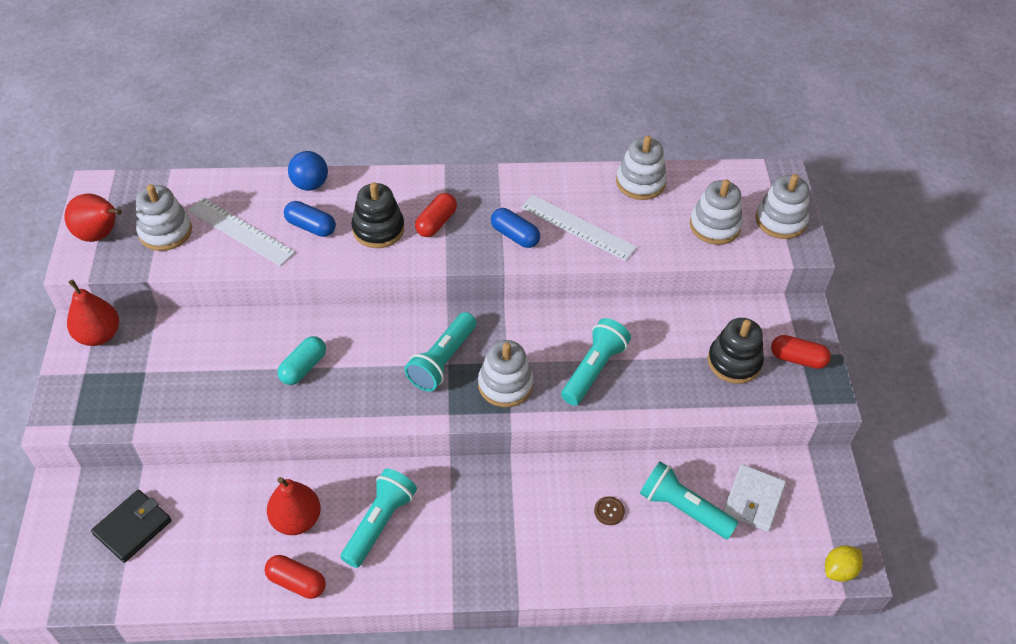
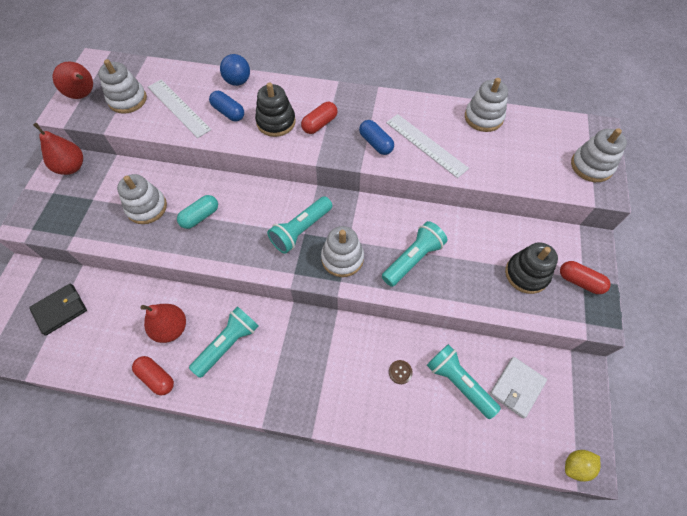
camera: 15 degrees right, 10 degrees up
white stacking toy [690,179,743,245] -> white stacking toy moved to [117,174,167,224]

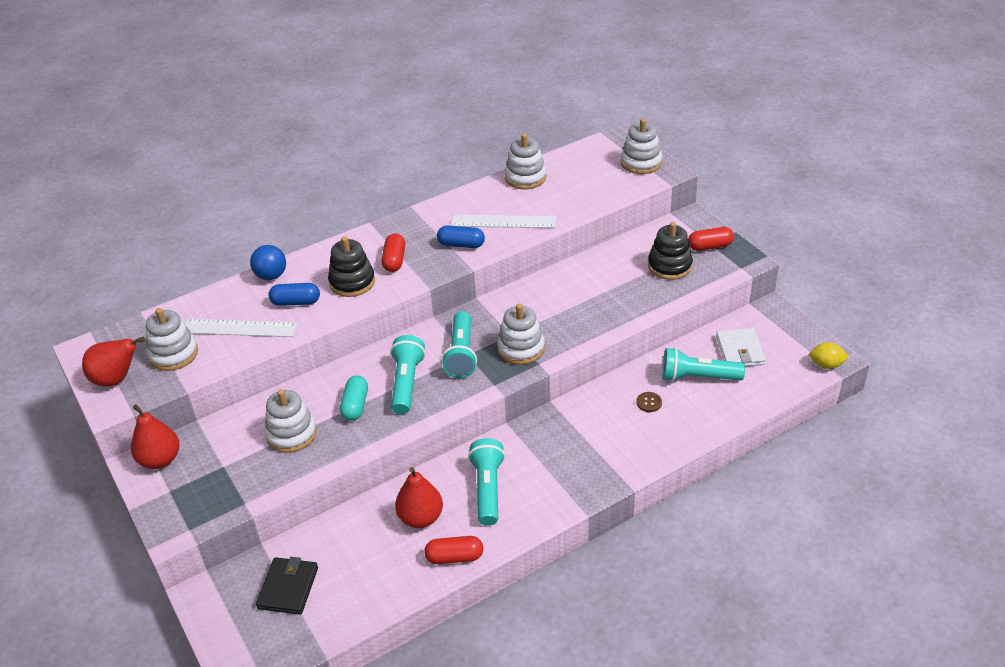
camera: 40 degrees left, 20 degrees down
turquoise flashlight [382,221,447,287] -> turquoise flashlight moved to [390,335,426,414]
yellow lemon [565,450,601,482] -> yellow lemon turned 75 degrees clockwise [809,342,849,369]

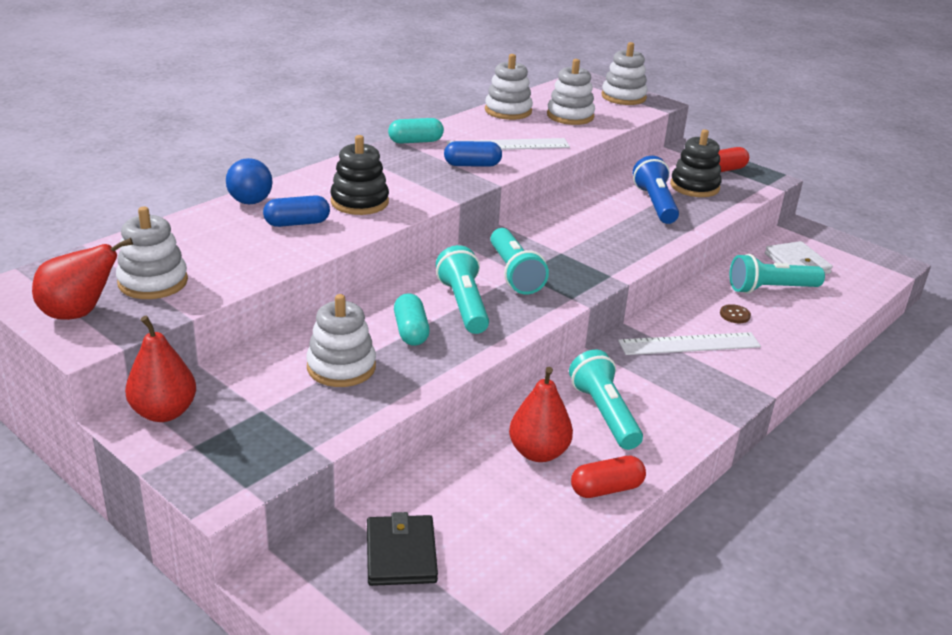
camera: 20 degrees left, 10 degrees down
white ruler [185,319,298,337] -> white ruler moved to [618,332,761,355]
red capsule [382,233,405,272] -> none
white stacking toy [497,304,545,365] -> white stacking toy moved to [547,59,595,125]
yellow lemon [809,342,849,369] -> none
none -> turquoise capsule [388,118,444,144]
none -> blue flashlight [633,156,679,224]

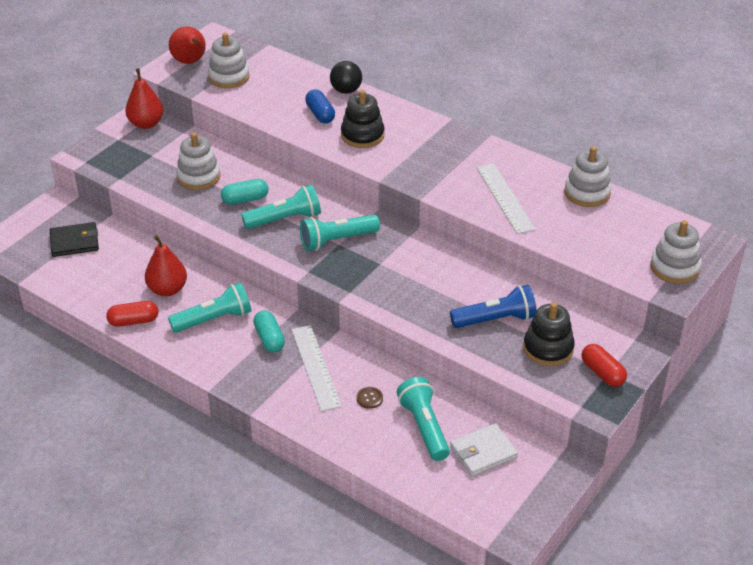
camera: 85 degrees right, 10 degrees up
blue ball [226,158,272,204] -> black ball [330,61,362,94]
turquoise capsule [388,118,444,144] -> turquoise capsule moved to [253,310,285,352]
blue capsule [444,141,502,167] -> none
white stacking toy [547,59,595,125] -> none
red capsule [571,456,646,498] -> red capsule turned 75 degrees counterclockwise [106,301,158,327]

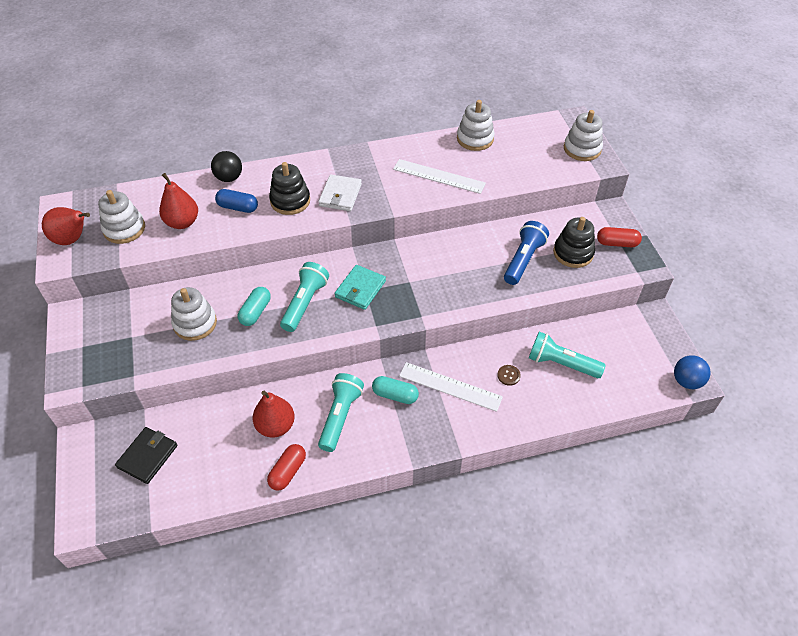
camera: 50 degrees left, 10 degrees up
red pear [125,68,163,129] -> red pear moved to [159,173,198,229]
turquoise flashlight [300,214,380,251] -> turquoise wallet [335,265,386,310]
white wallet [450,423,518,476] -> white wallet moved to [318,174,362,211]
none -> blue ball [674,355,711,389]

